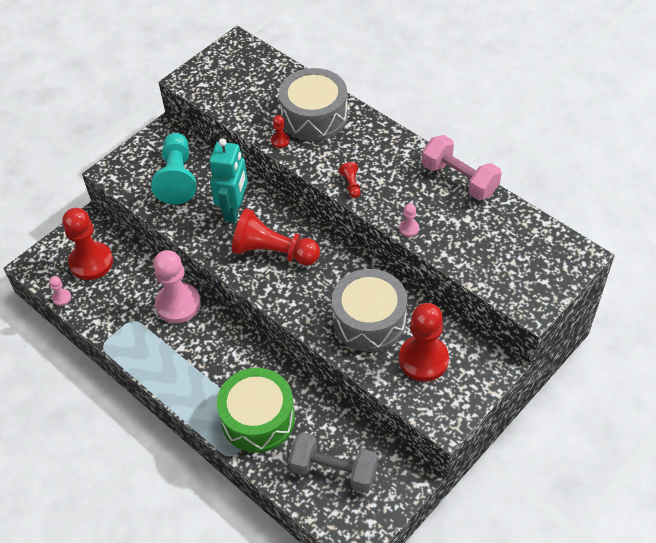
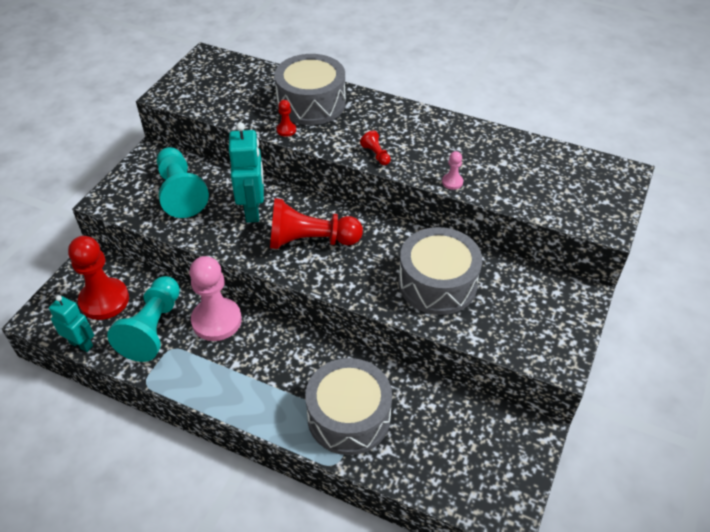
camera: 20 degrees left, 5 degrees down
pink pawn [49,276,71,306] -> turquoise robot [49,295,94,352]
green drum [217,368,295,453] -> grey drum [305,358,392,455]
grey dumbbell [288,432,378,493] -> none
red pawn [399,303,449,381] -> none
pink dumbbell [422,135,502,200] -> none
none -> turquoise pawn [107,276,180,362]

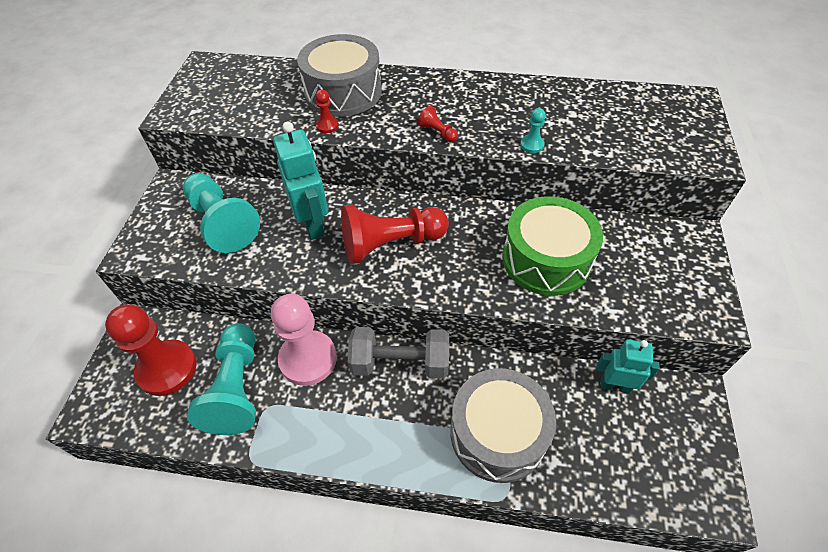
camera: 15 degrees left, 5 degrees up
turquoise robot [49,295,94,352] -> turquoise robot moved to [597,339,660,393]
grey drum [398,227,482,315] -> green drum [502,196,603,296]
pink pawn [442,151,463,190] -> turquoise pawn [520,108,546,153]
none -> grey dumbbell [348,327,449,379]

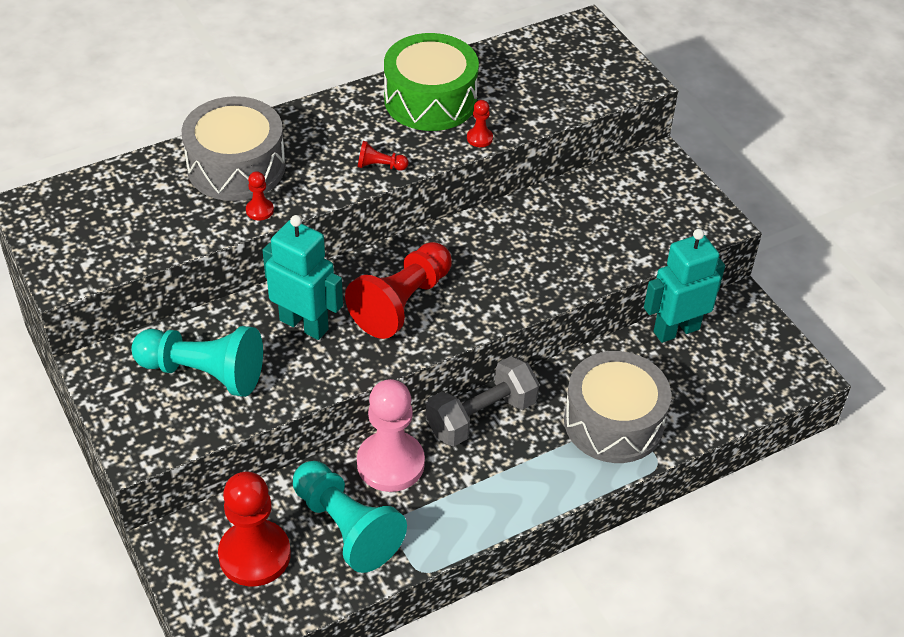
camera: 40 degrees left, 5 degrees down
green drum [502,196,603,296] -> green drum moved to [384,33,479,131]
turquoise pawn [520,108,546,153] -> red pawn [467,100,493,147]
turquoise robot [597,339,660,393] -> turquoise robot [644,229,725,343], size x1.51

